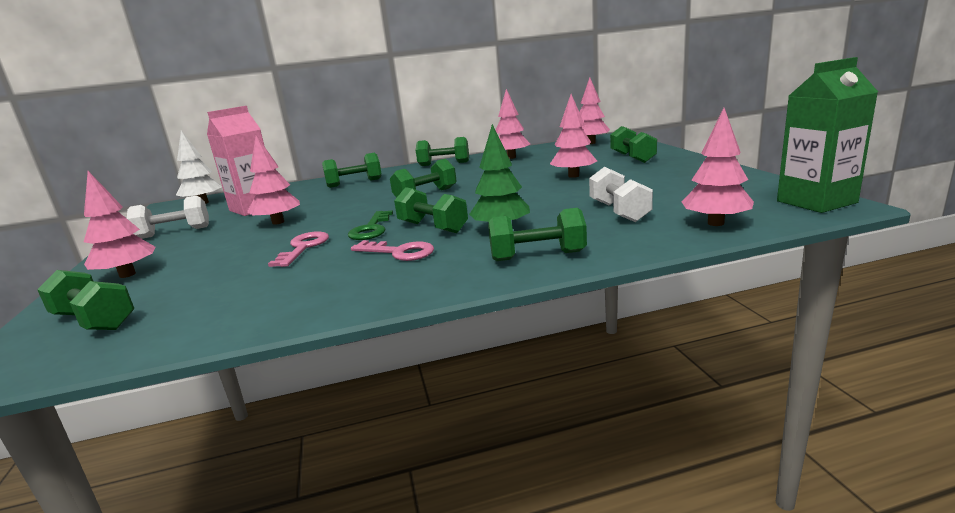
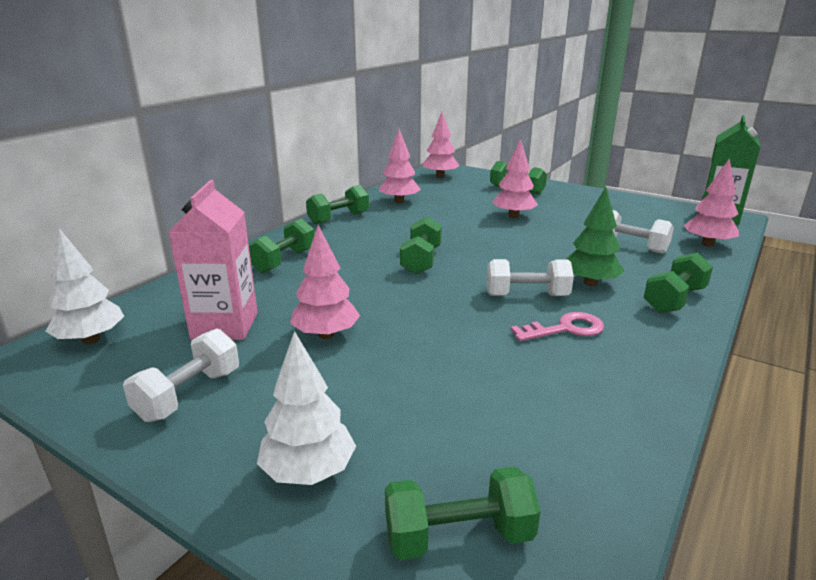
camera: 45 degrees left, 5 degrees up
pink tree [84,171,156,278] -> white tree [257,331,356,485]
pink key [268,231,329,267] -> none
green key [348,210,393,240] -> none
green dumbbell [394,187,468,233] -> white dumbbell [487,259,574,296]

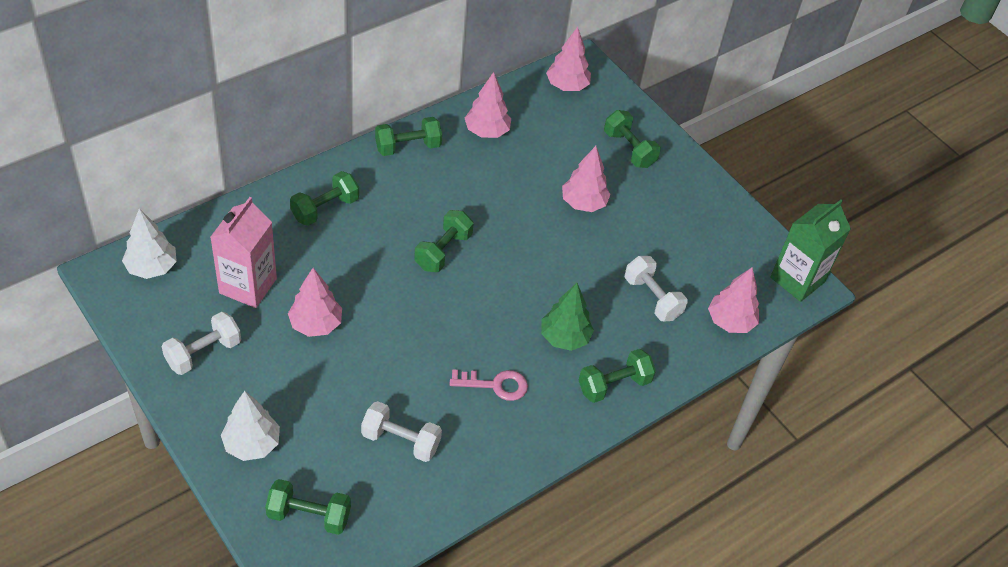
camera: 15 degrees right, 25 degrees up
white dumbbell [487,259,574,296] -> white dumbbell moved to [361,401,442,462]

